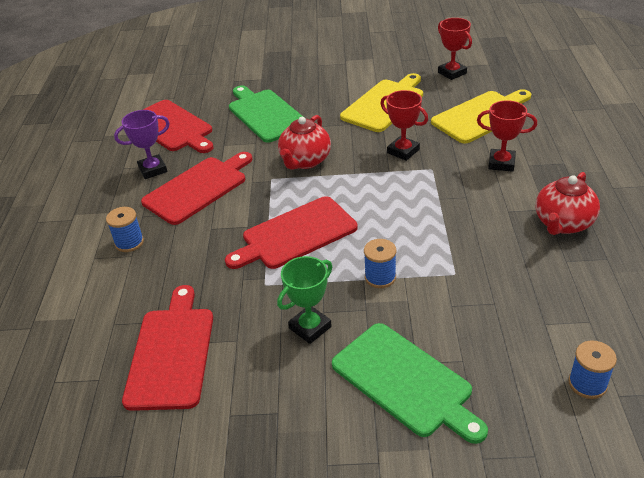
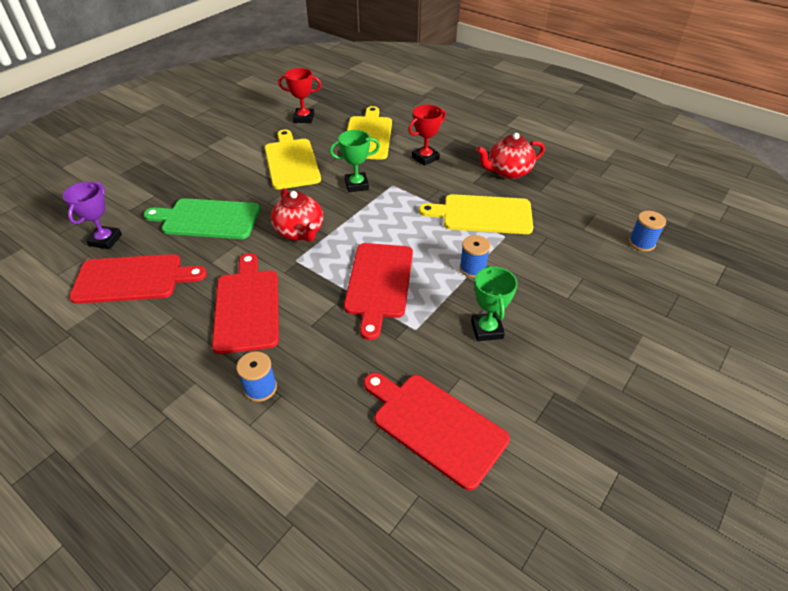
camera: 55 degrees left, 5 degrees up
purple trophy [114,110,170,179] -> purple trophy moved to [63,182,122,249]
green cutting board [332,323,488,444] -> none
red trophy [380,90,428,161] -> green trophy [329,130,380,192]
red teapot [536,172,600,235] -> red teapot turned 90 degrees clockwise [476,133,545,179]
none -> yellow cutting board [419,194,533,234]

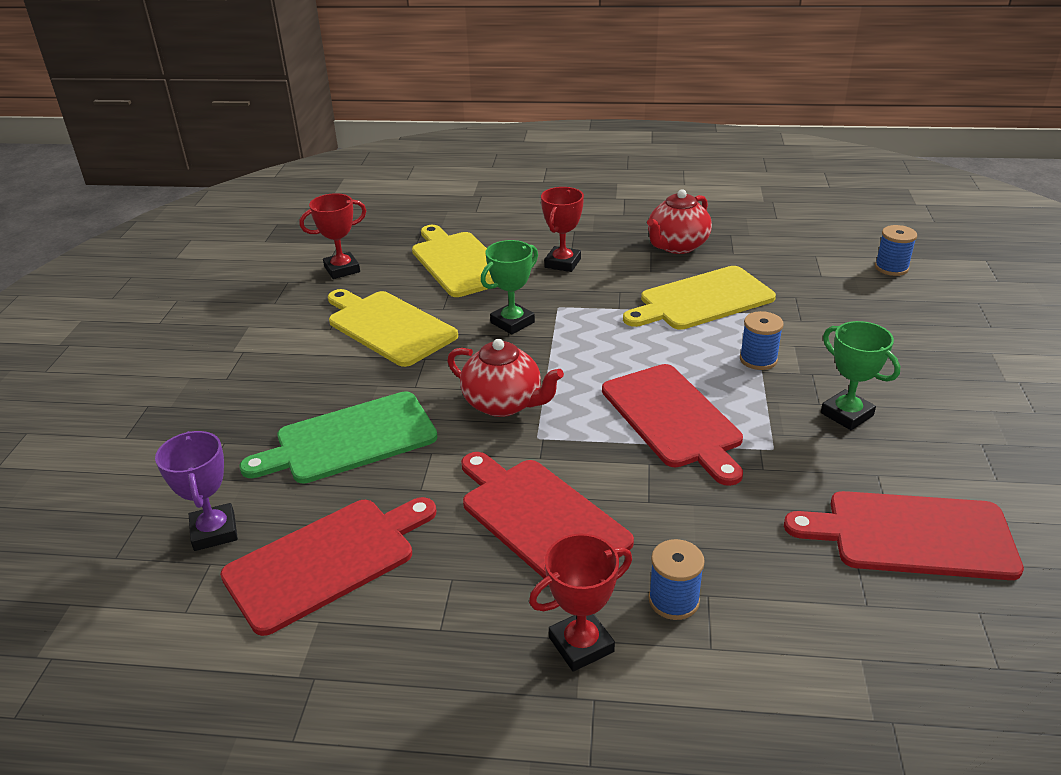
camera: 30 degrees left, 10 degrees down
none -> red trophy [529,534,632,672]

